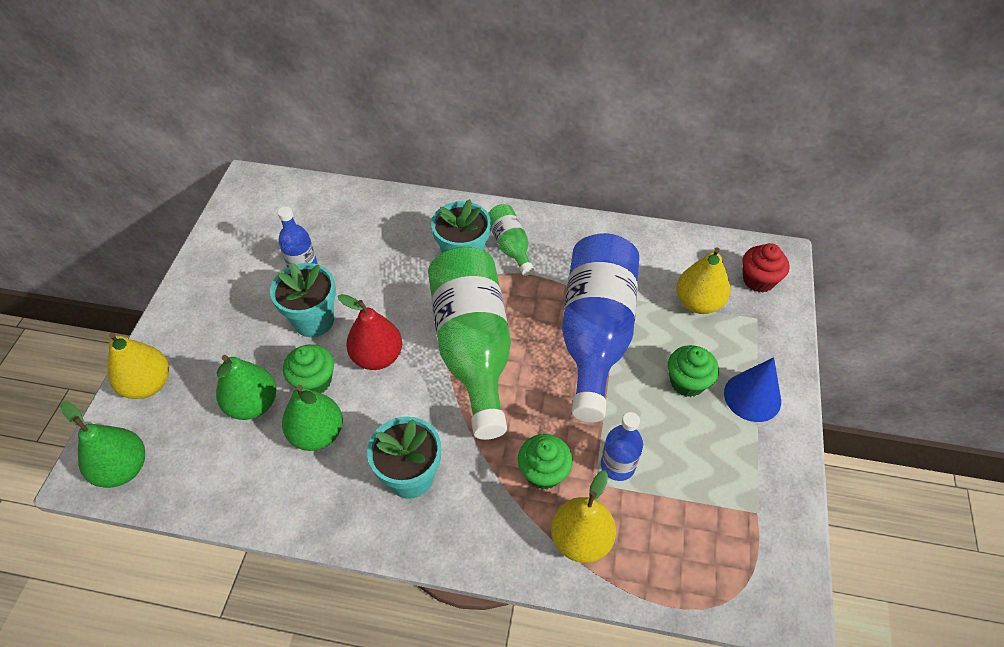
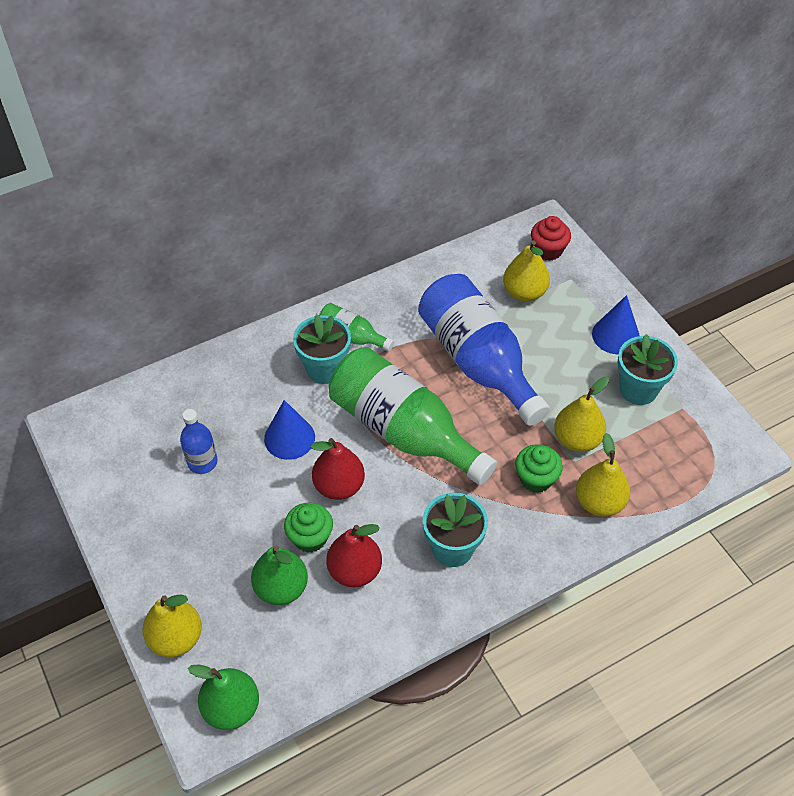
camera: 40 degrees left, 0 degrees up
turquoise flower pot [270,263,336,337] -> turquoise flower pot moved to [617,334,678,405]
green pear [282,385,343,451] -> red pear [326,524,382,587]
blue bottle [601,412,643,481] -> yellow pear [554,377,609,452]
green cupcake [668,345,719,397] -> none
none -> blue cone [264,400,315,460]

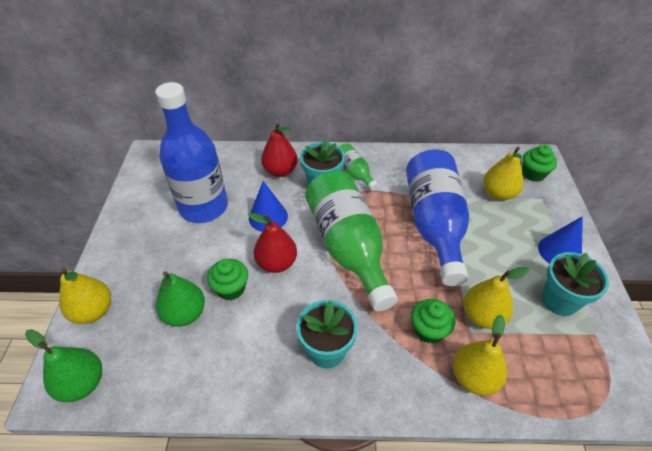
camera: 30 degrees right, 5 degrees down
blue bottle [180,409,218,474] -> blue bottle [155,82,228,223], size x2.17
red pear [326,524,382,587] -> red pear moved to [261,123,298,177]
red cupcake [531,216,571,261] -> green cupcake [522,145,557,182]

